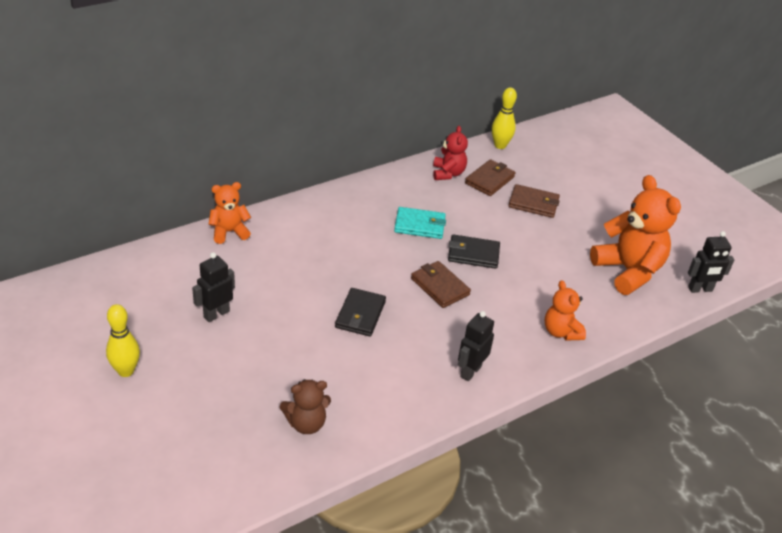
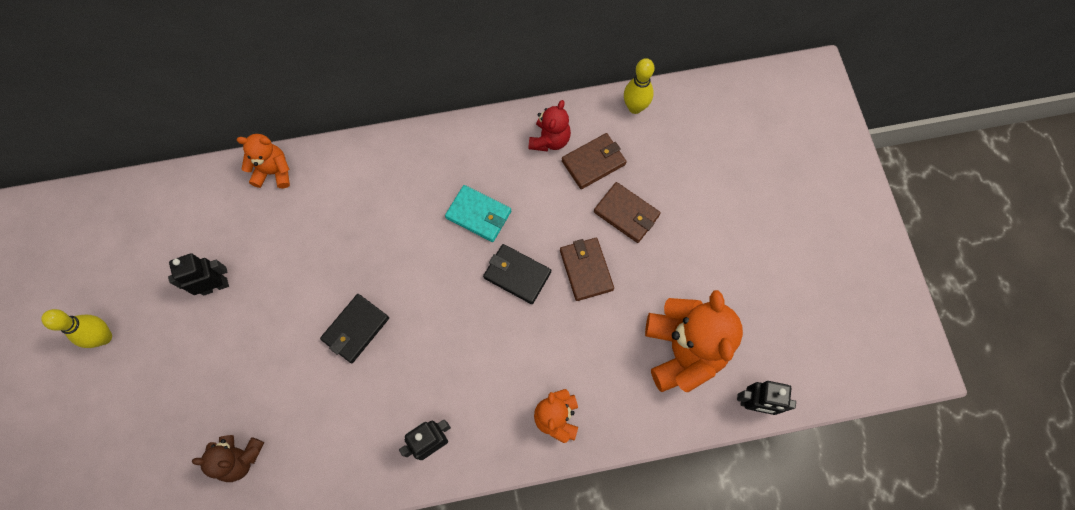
camera: 25 degrees right, 30 degrees up
brown wallet [411,261,471,308] -> brown wallet moved to [560,238,614,301]

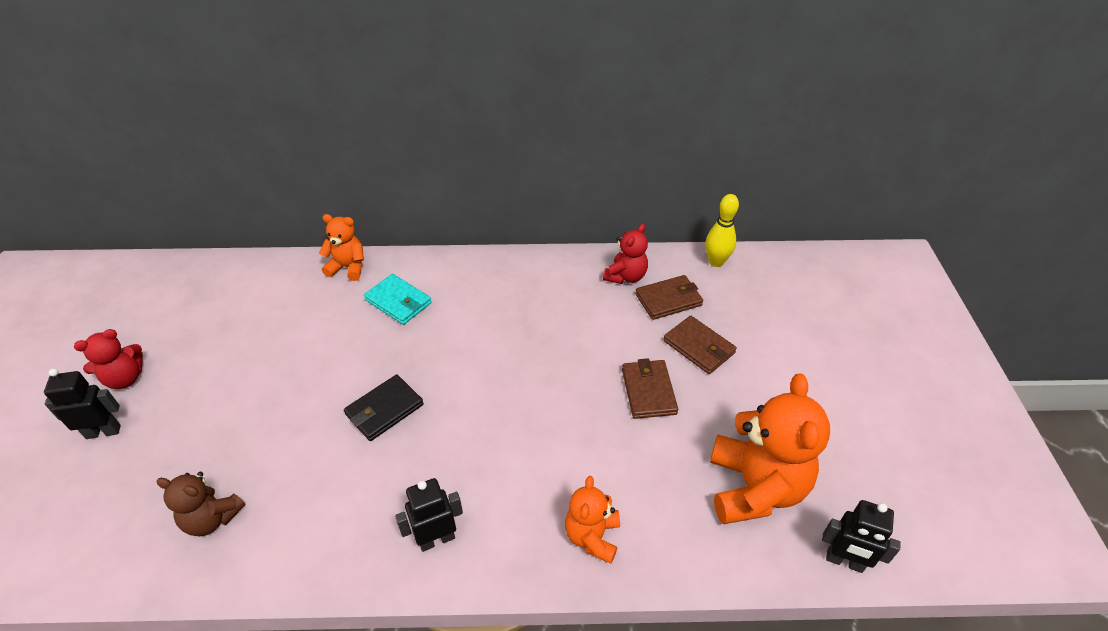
camera: 10 degrees right, 25 degrees down
yellow bowling pin [41,309,112,348] -> red teddy bear [74,329,143,389]
black robot [168,253,229,296] -> black robot moved to [44,368,121,439]
turquoise wallet [445,185,511,242] -> turquoise wallet moved to [364,274,432,325]
black wallet [483,244,551,304] -> none

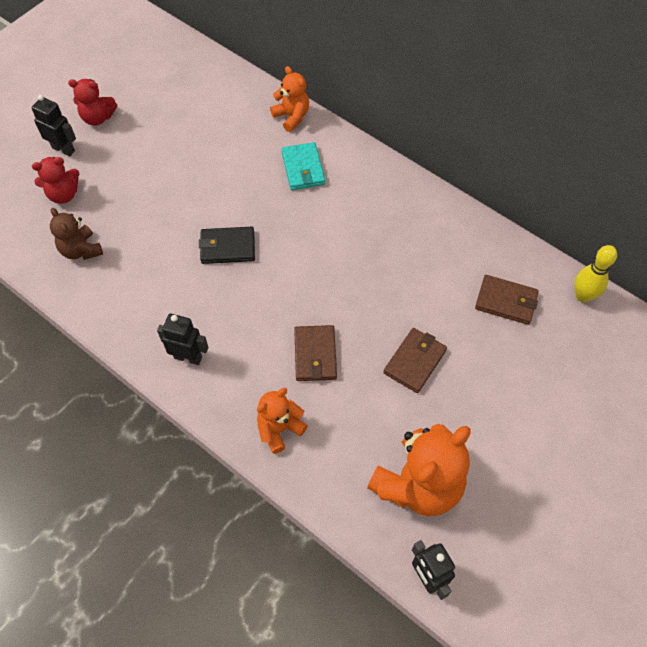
camera: 40 degrees right, 15 degrees up
red teddy bear [603,224,648,284] -> red teddy bear moved to [32,157,79,204]
brown wallet [664,316,737,374] -> brown wallet moved to [294,325,337,381]

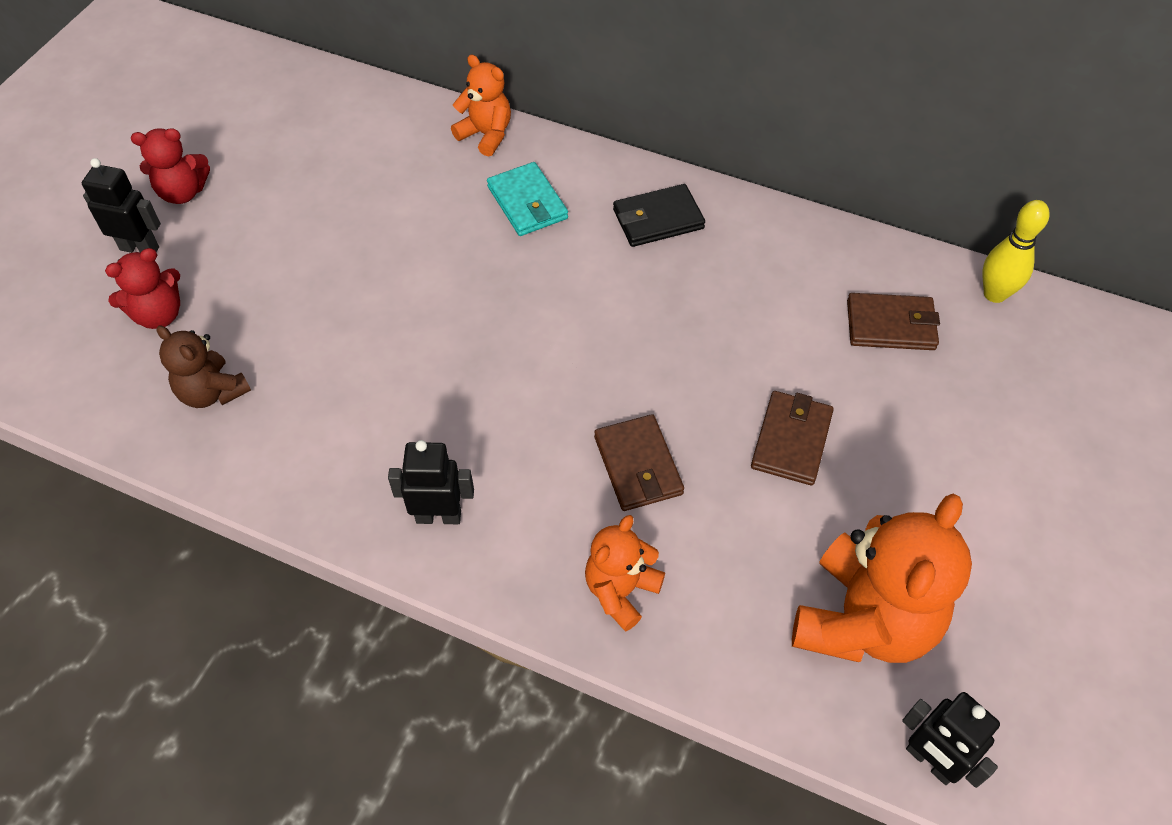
camera: 15 degrees left, 5 degrees down
black wallet [199,227,255,264] -> black wallet moved to [613,184,705,247]

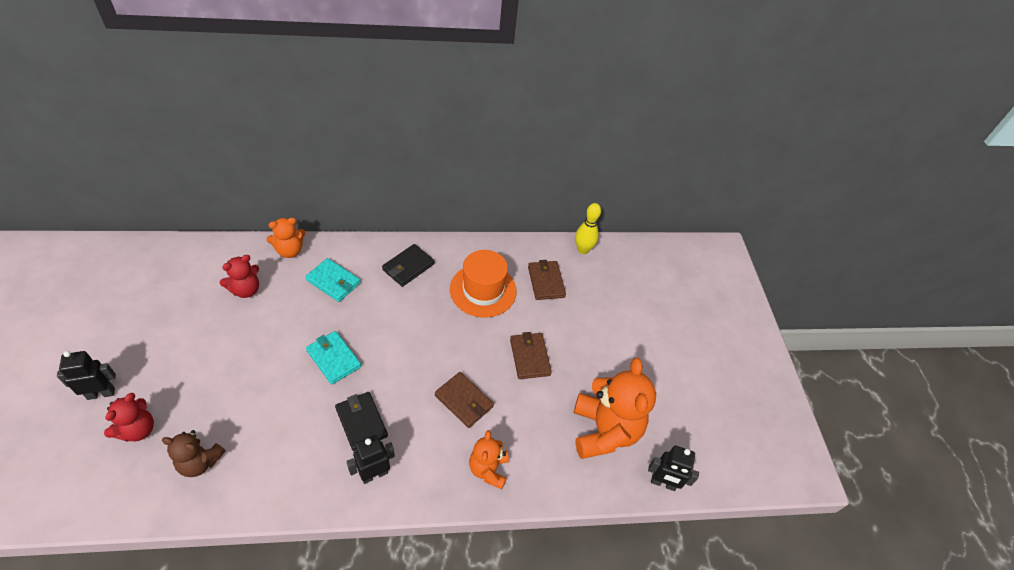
camera: 35 degrees left, 5 degrees down
red teddy bear [131,128,210,204] -> red teddy bear moved to [220,255,259,298]
orange teddy bear [451,55,511,156] -> orange teddy bear turned 150 degrees clockwise [266,218,305,258]
brown wallet [847,293,940,350] -> brown wallet turned 75 degrees counterclockwise [528,260,566,300]
none -> turquoise wallet [306,331,361,384]
none -> black wallet [335,392,388,451]
none -> orange hat [450,250,517,318]

